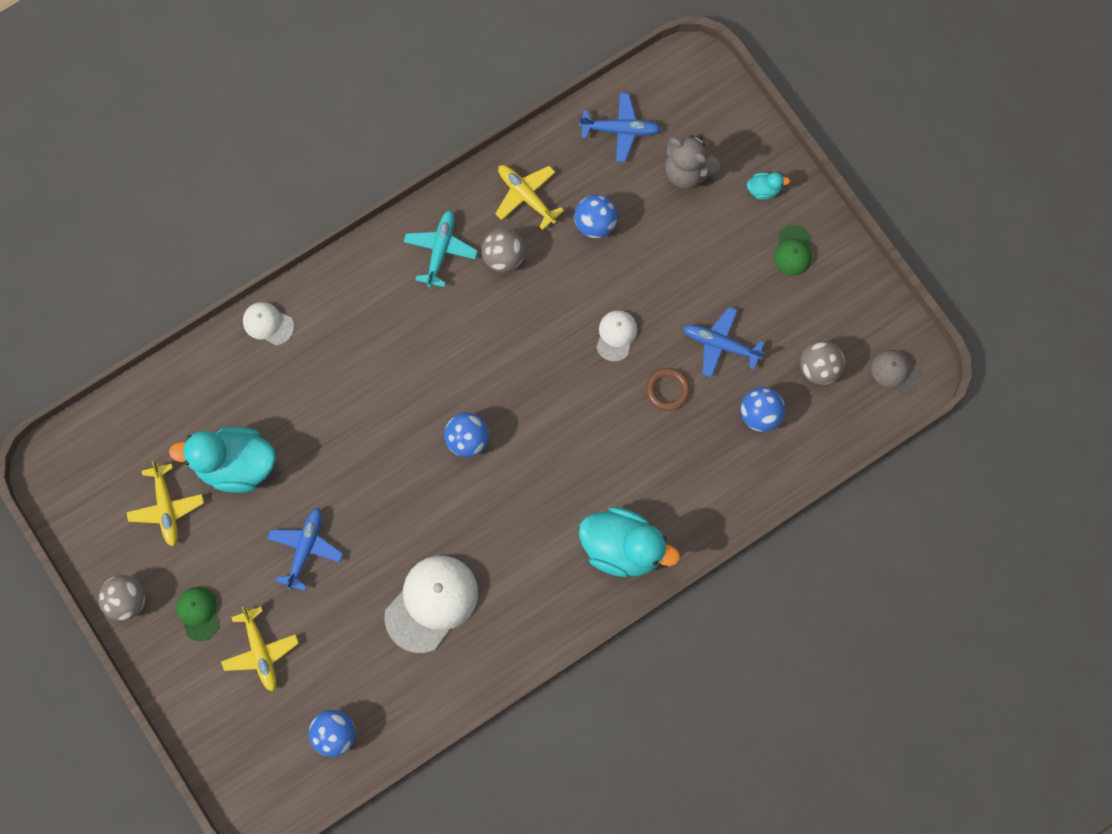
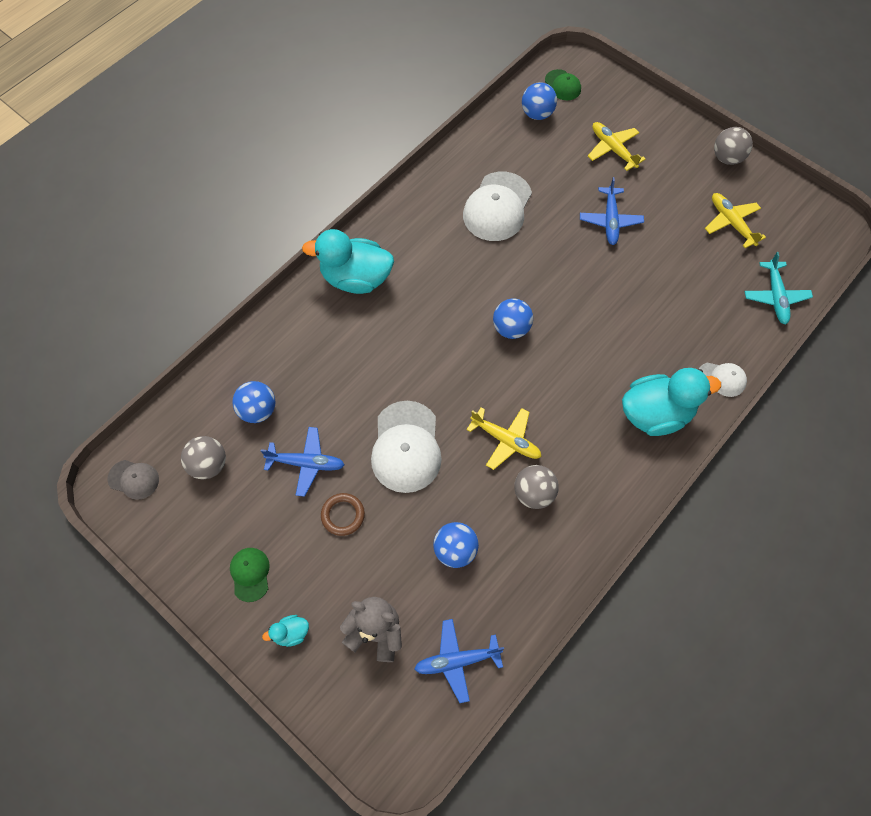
camera: 165 degrees right, 10 degrees down
turquoise duck [169,427,276,493] -> turquoise duck moved to [622,368,721,436]
green cap [176,587,219,641] -> green cap moved to [545,69,581,100]
turquoise plane [404,210,478,288] -> turquoise plane moved to [744,252,813,325]
yellow plane [495,165,564,230] -> yellow plane moved to [466,407,542,470]
white cap [596,310,637,362] -> white cap [371,401,442,493], size x1.90
brown ring [646,368,690,411] -> brown ring moved to [321,493,365,536]

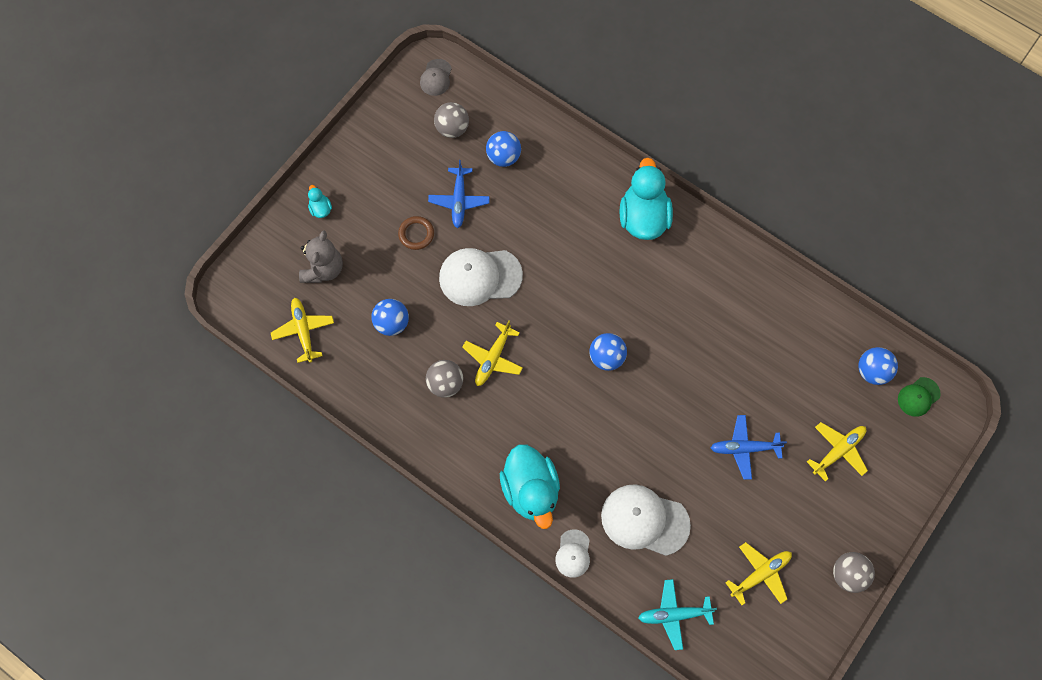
camera: 85 degrees right, 5 degrees up
green cap [230,548,270,602] -> none
blue plane [414,619,504,703] -> yellow plane [271,298,334,363]
white cap [463,172,532,241] -> white cap moved to [601,484,691,556]

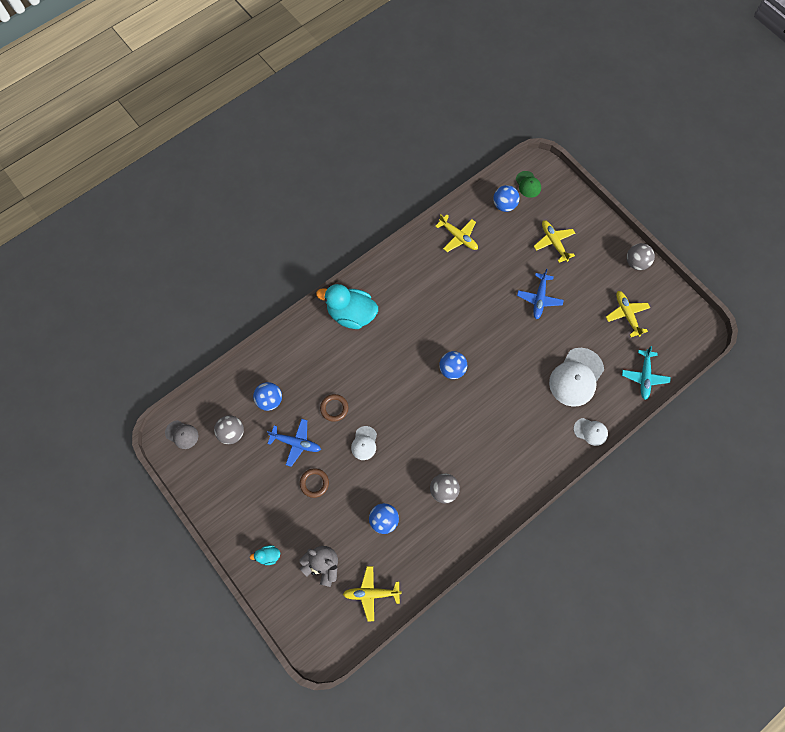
camera: 75 degrees left, 0 degrees up
white cap [439,248,523,306] -> white cap [351,426,377,460], size x0.53
yellow plane [463,320,523,386] -> yellow plane moved to [435,214,478,252]
turquoise duck [500,444,560,529] -> none
none -> brown ring [320,394,348,422]

